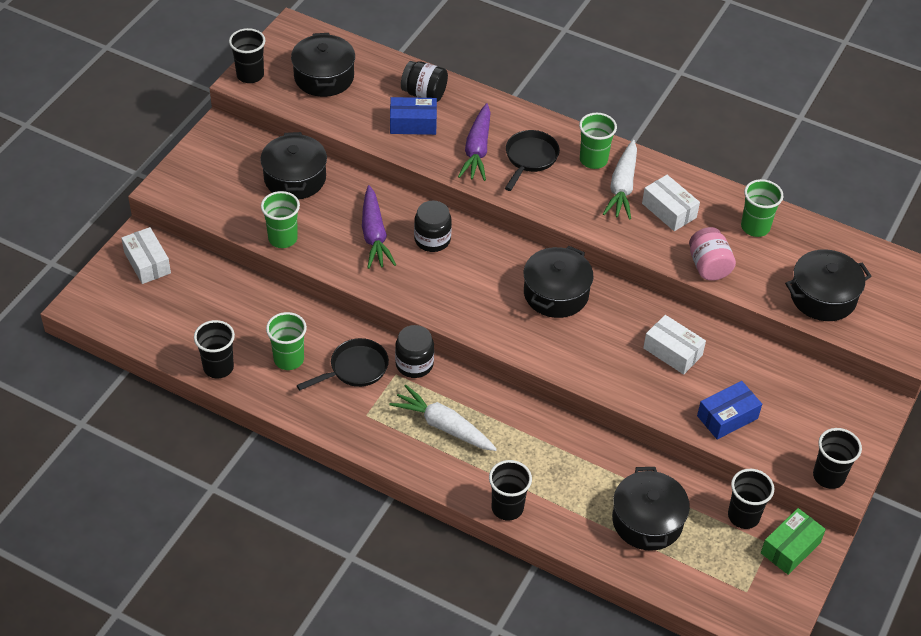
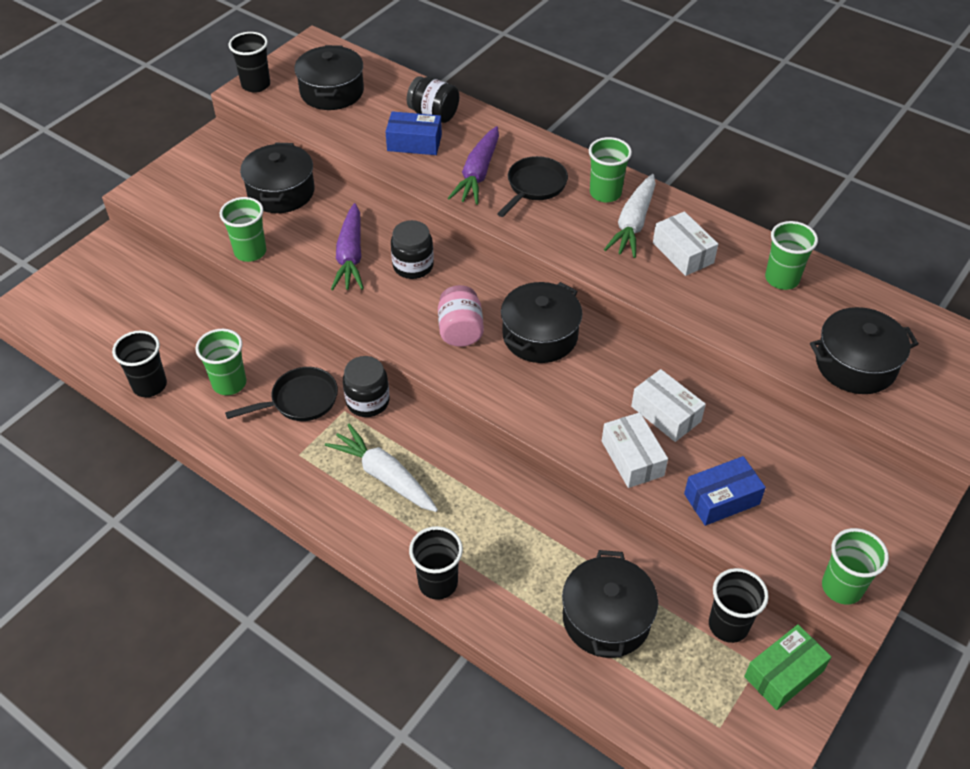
camera: 10 degrees right, 0 degrees up
white box [121,227,171,284] -> white box moved to [602,412,668,488]
pink jar [689,227,736,281] -> pink jar moved to [438,285,484,347]
black cup [813,428,862,489] -> green cup [822,528,889,605]

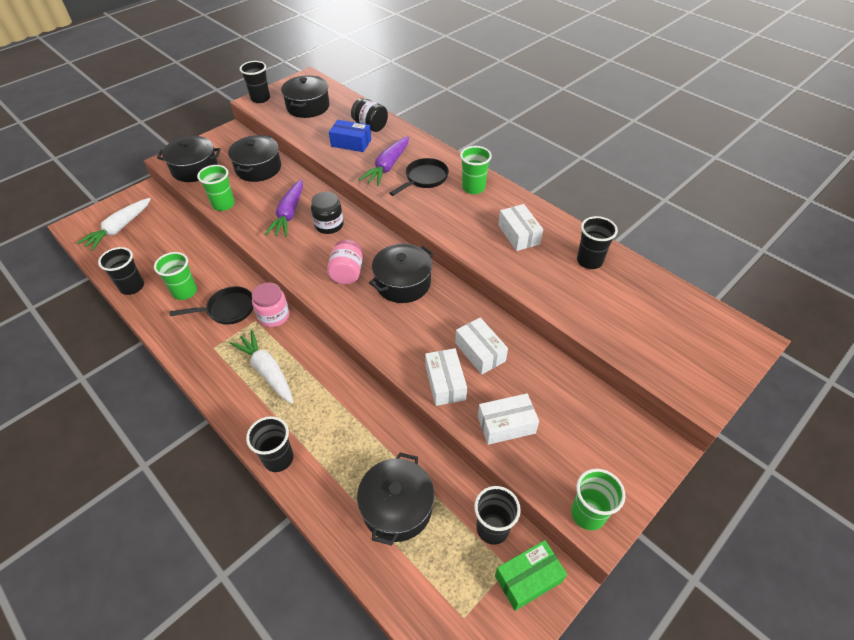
camera: 10 degrees right, 0 degrees up
black jar [343,356,390,417] -> pink jar [252,283,289,327]
white carrot [604,174,655,258] -> white carrot moved to [77,198,151,251]
blue box [684,456,766,526] -> white box [478,393,539,445]
green cup [765,221,818,290] -> black cup [577,216,618,269]
black pot [810,307,919,394] -> black pot moved to [157,136,221,182]

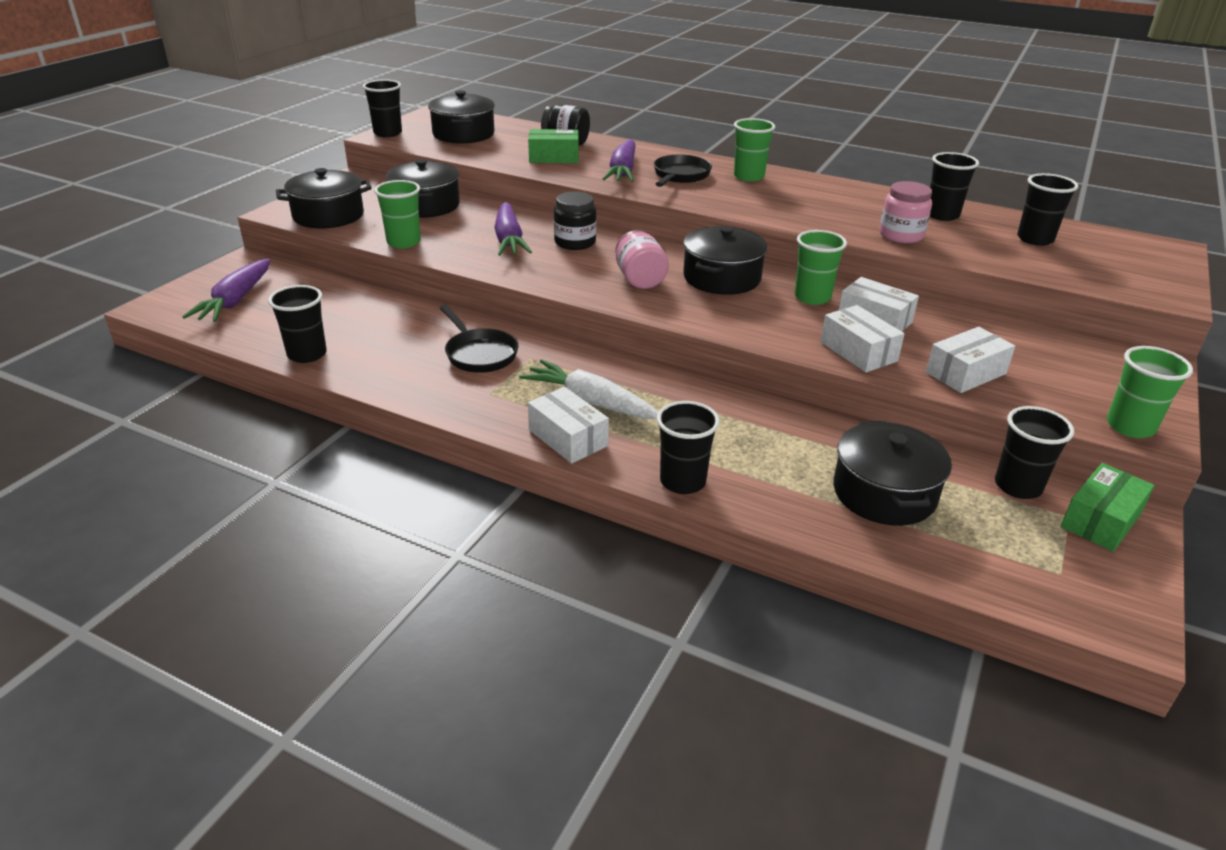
camera: 20 degrees left, 15 degrees down
white carrot [77,198,151,251] -> purple carrot [182,259,270,322]
green cup [154,252,197,300] -> green cup moved to [794,230,847,305]
black pan [170,286,253,325] -> black pan turned 90 degrees clockwise [440,305,518,373]
pink jar [252,283,289,327] -> pink jar moved to [880,181,932,243]
blue box [329,120,371,152] -> green box [528,129,579,163]
white box [498,204,543,251] -> white box moved to [528,387,609,464]
none -> black cup [1017,173,1079,246]

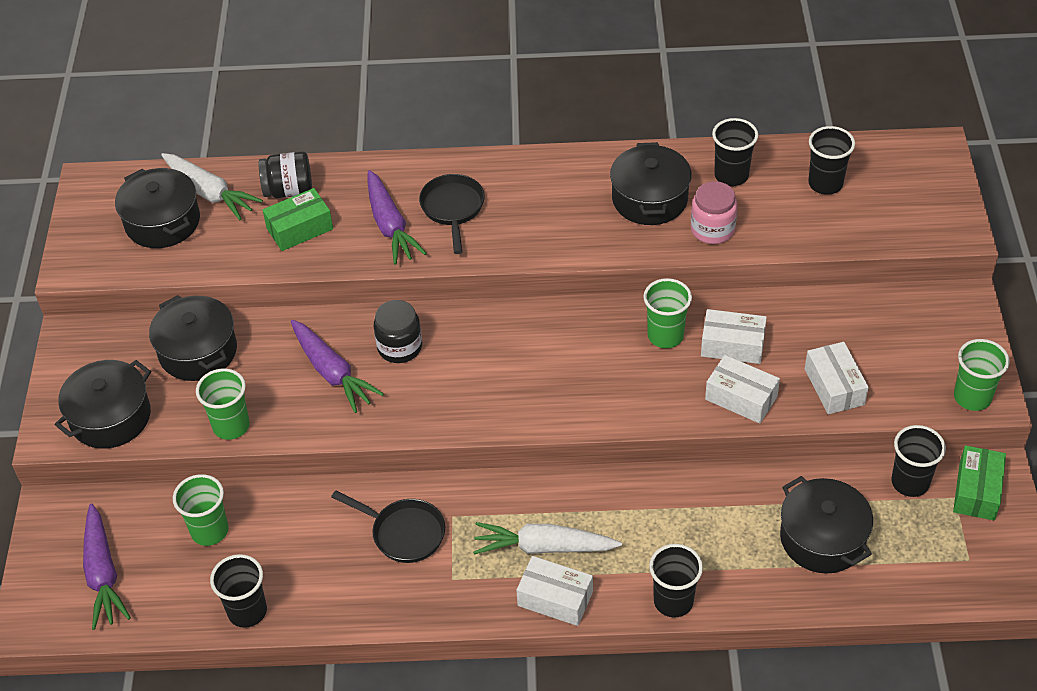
camera: 25 degrees left, 15 degrees up
black cup [363,79,402,137] -> none
pink jar [615,230,669,289] -> none
black pot [683,226,768,295] -> black pot moved to [610,142,692,225]
green cup [734,118,775,182] -> green cup moved to [173,474,229,546]
white box [926,327,1015,393] -> white box turned 45 degrees counterclockwise [805,342,869,414]
none -> white carrot [161,153,263,220]

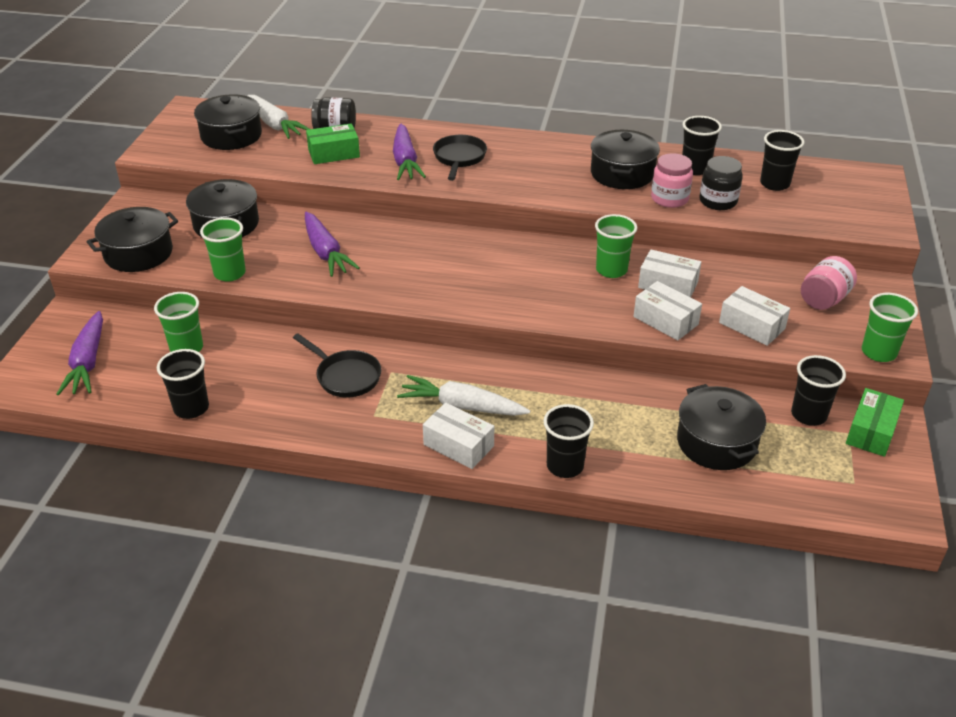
camera: 10 degrees right, 10 degrees down
black jar [374,300,422,363] -> black jar moved to [699,156,743,210]
white box [805,342,869,414] -> white box turned 45 degrees counterclockwise [719,286,790,346]
none -> pink jar [801,256,857,310]

